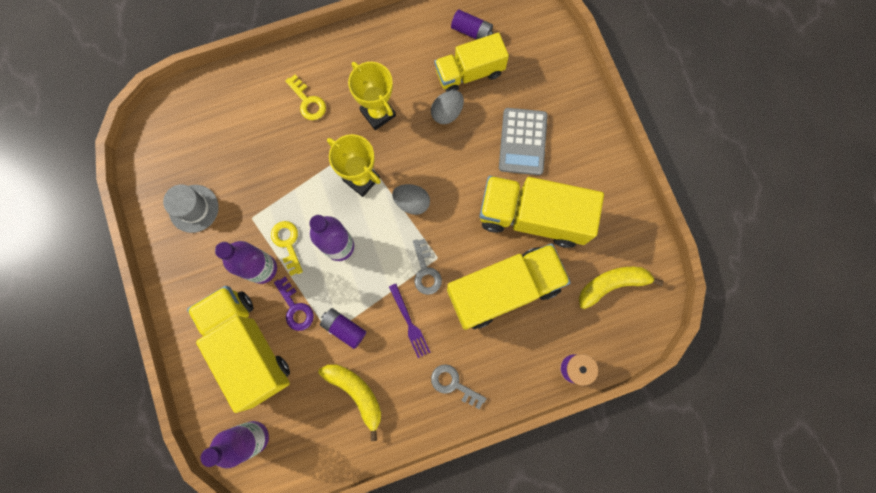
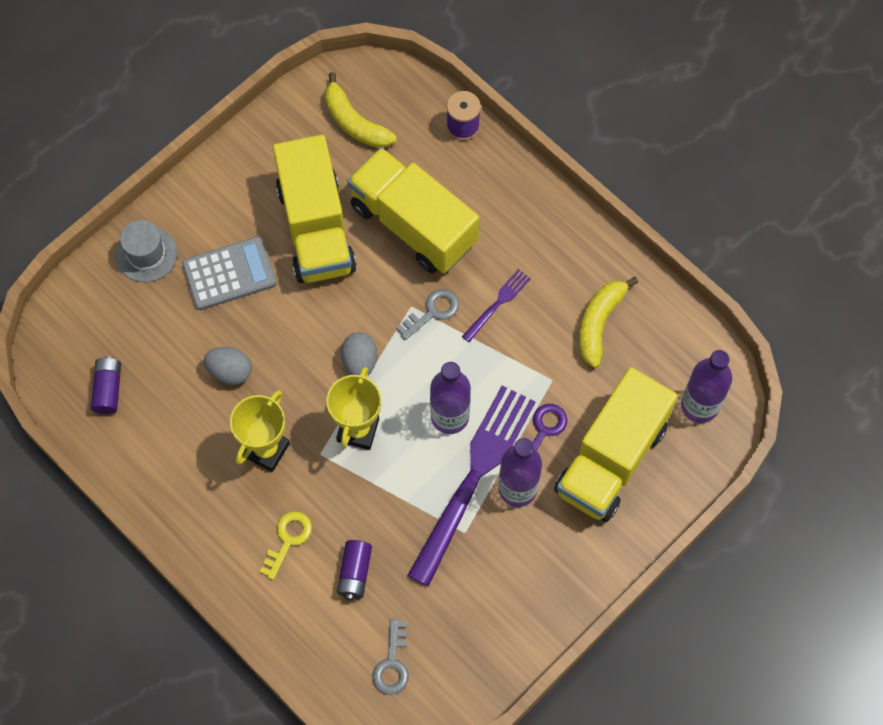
camera: 115 degrees left, 10 degrees down
grey hat [163,184,219,233] -> grey hat moved to [116,220,177,282]
yellow key [271,221,303,276] -> purple fork [407,385,536,587]
purple battery [320,308,366,349] -> purple battery moved to [337,540,372,600]
grey key [431,364,487,409] -> grey key moved to [372,619,409,695]
yellow truck [435,33,509,92] -> none

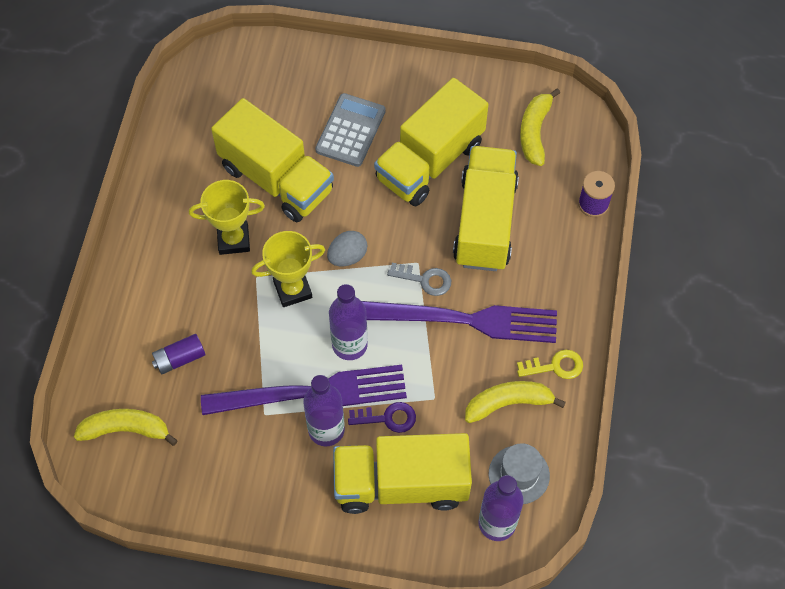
camera: 55 degrees right, 5 degrees down
purple battery [91,357,121,414] -> none
grey hat [116,220,177,282] -> grey hat moved to [489,443,550,504]
grey calculator [182,237,277,310] -> grey calculator turned 105 degrees counterclockwise [315,93,386,167]
grey egg [204,347,252,385] -> yellow truck [211,98,334,222]
yellow key [259,511,312,580] -> yellow key moved to [517,350,583,379]
grey key [372,619,409,695] -> yellow banana [74,409,178,446]
purple fork [462,269,531,342] -> purple fork [362,301,557,343], size x2.28

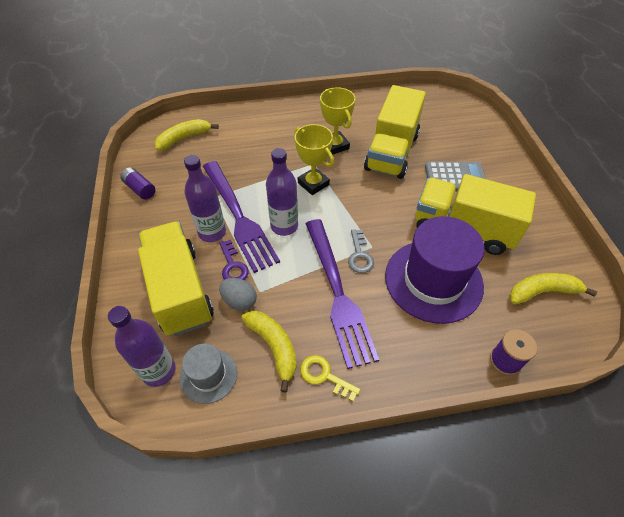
camera: 70 degrees right, 10 degrees down
yellow banana [74,409,178,446] -> yellow banana turned 105 degrees counterclockwise [155,119,219,151]
purple battery [152,334,205,374] -> purple battery moved to [120,167,155,200]
grey egg [327,231,367,266] -> grey egg moved to [219,278,257,311]
yellow truck [453,146,519,271] -> purple hat [385,216,485,324]
yellow key [517,350,583,379] -> yellow key turned 150 degrees clockwise [300,355,361,402]

